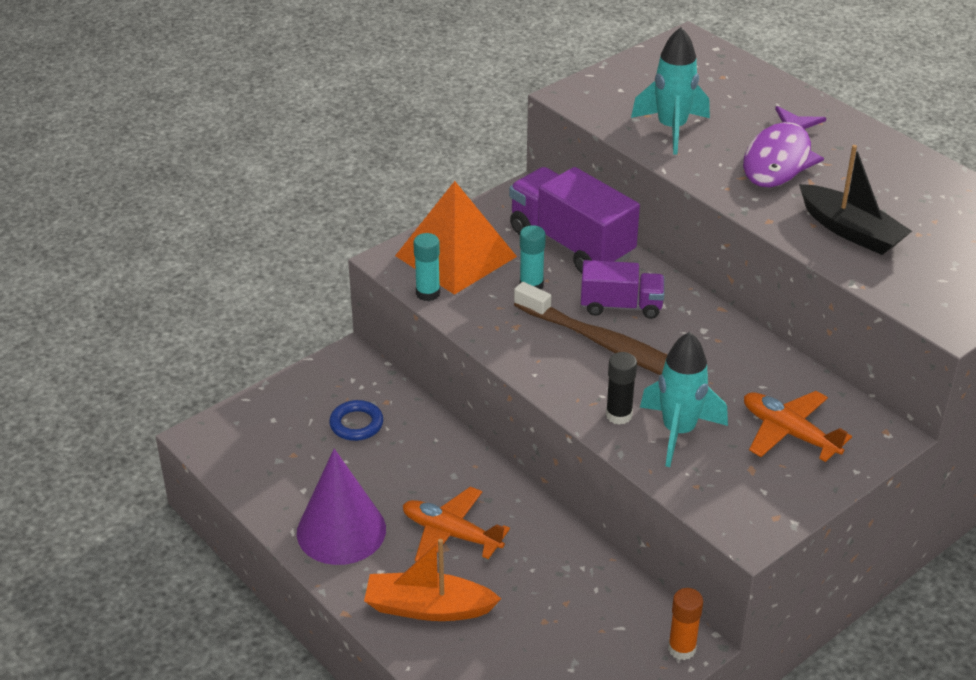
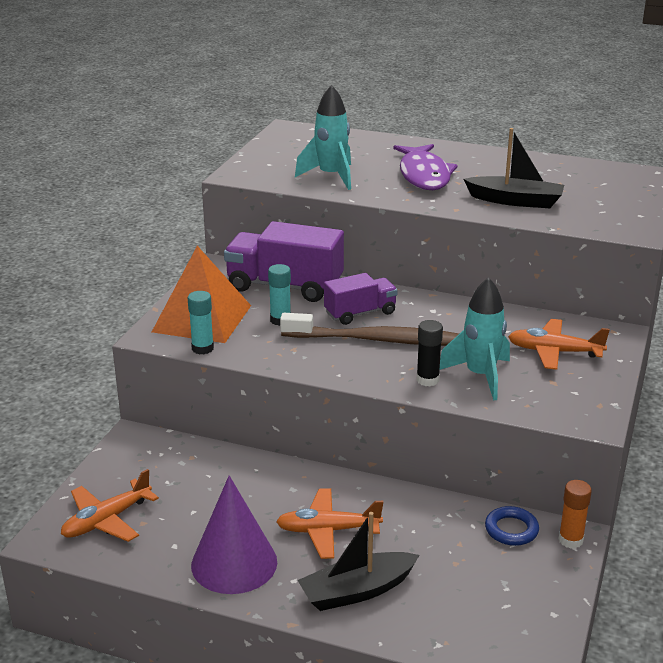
camera: 30 degrees left, 10 degrees down
blue ring [329,400,383,441] -> blue ring moved to [485,506,539,546]
orange boat [364,539,501,621] -> black boat [298,512,420,611]
none -> orange plane [61,469,159,542]

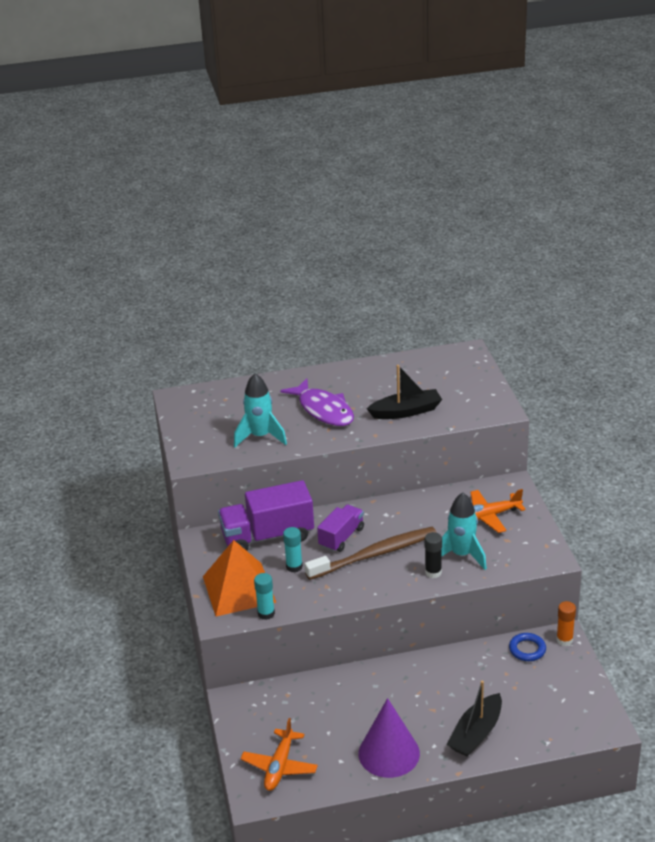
camera: 30 degrees left, 5 degrees up
orange plane [276,488,383,559] -> none

